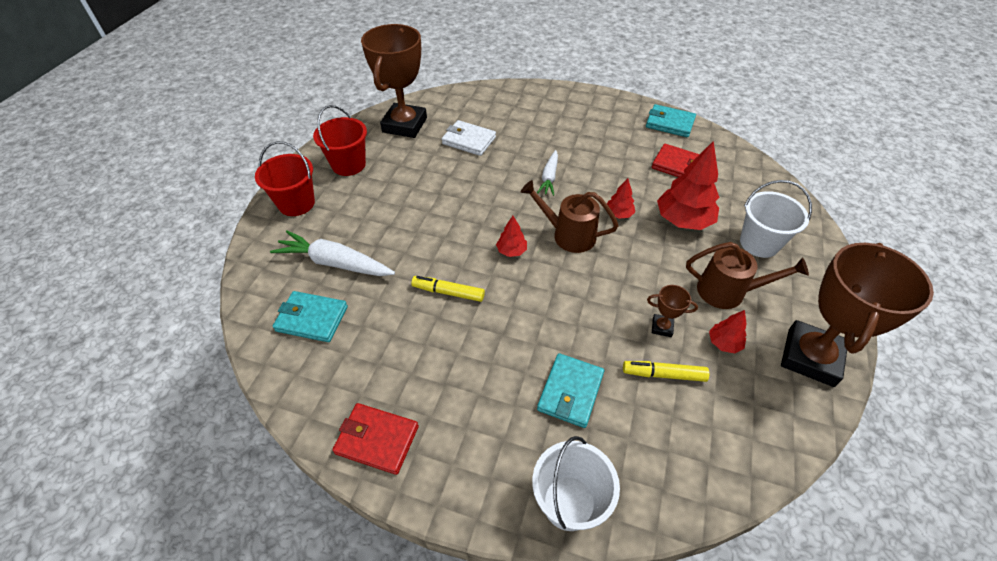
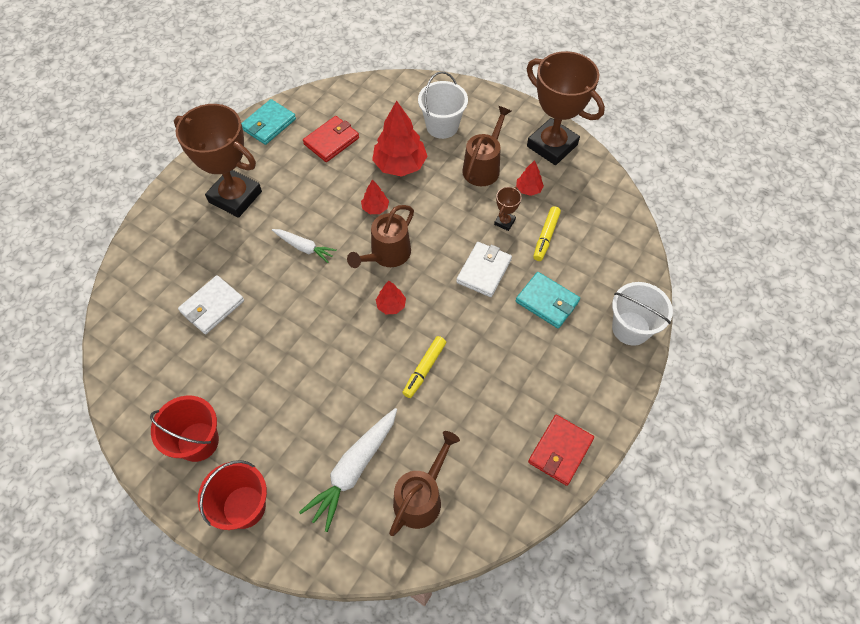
camera: 75 degrees left, 10 degrees up
turquoise wallet [273,291,348,342] -> brown watering can [389,431,460,536]
brown trophy [361,24,427,138] -> brown trophy moved to [174,104,262,218]
none -> white wallet [456,242,512,297]

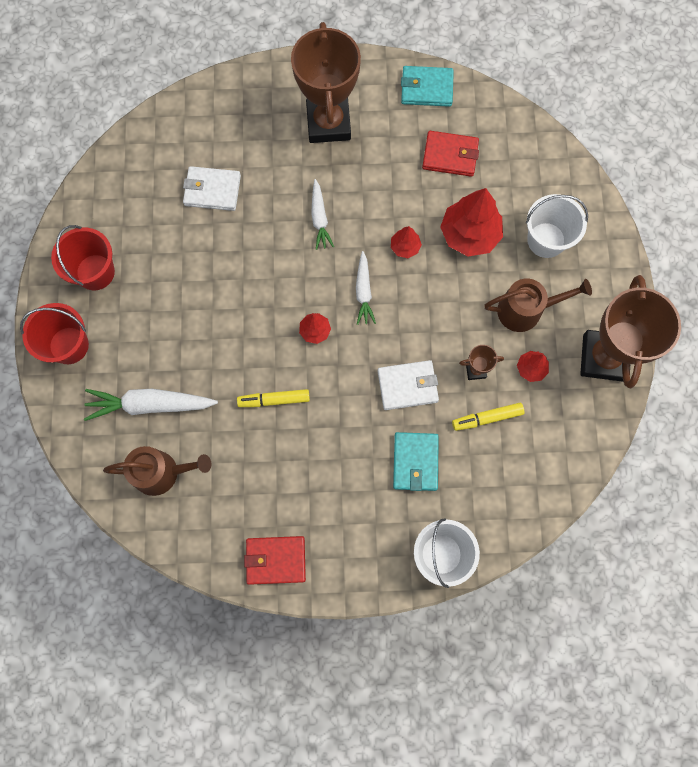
camera: 55 degrees right, 15 degrees up
brown watering can [347,205,414,268] -> white carrot [356,251,376,325]

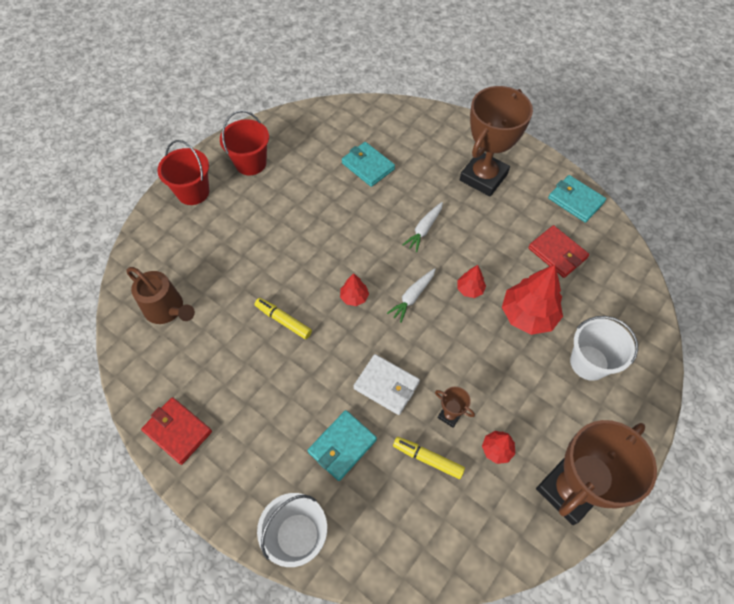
camera: 40 degrees right, 15 degrees down
white carrot [84,389,218,421] -> none
white wallet [183,166,241,211] -> turquoise wallet [342,142,395,187]
brown watering can [484,278,592,332] -> none

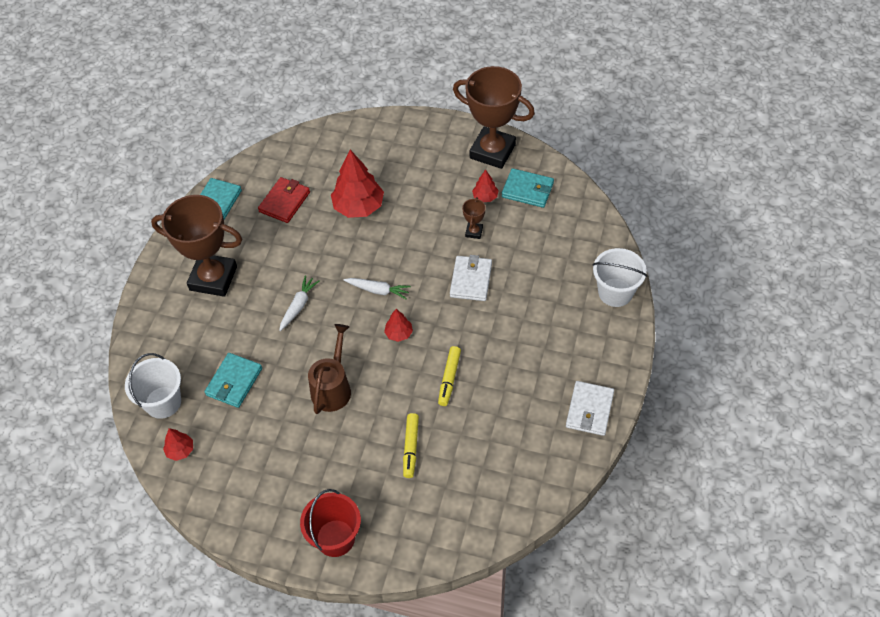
camera: 110 degrees left, 5 degrees down
brown watering can [126,267,195,324] -> brown watering can moved to [308,324,351,414]
red wallet [141,397,212,465] -> white wallet [566,381,614,436]
red bucket [220,110,269,175] -> none
turquoise wallet [308,410,377,481] -> turquoise wallet moved to [502,168,554,208]
yellow marker [393,437,465,479] -> yellow marker moved to [403,413,419,478]
white carrot [403,202,443,252] -> white carrot turned 75 degrees counterclockwise [279,276,320,331]
red tree [457,265,486,298] -> red tree moved to [163,428,193,461]
white bucket [570,316,638,381] -> white bucket moved to [125,353,181,419]

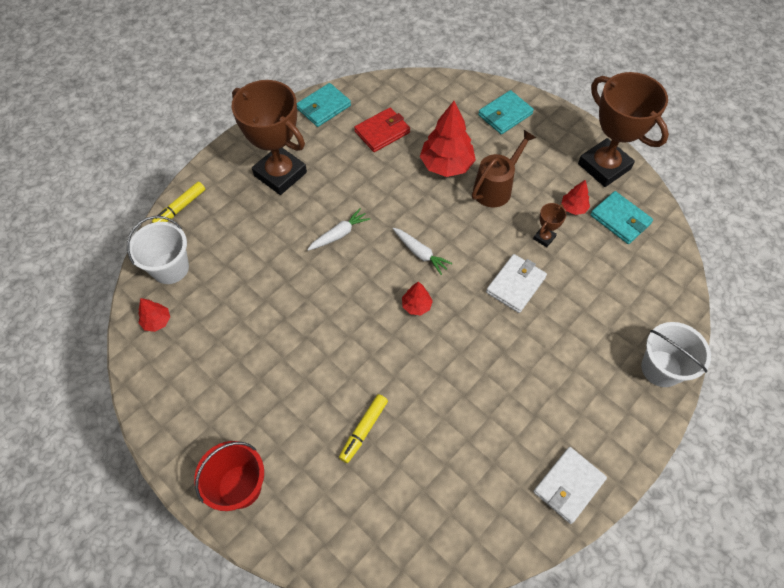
camera: 25 degrees right, 5 degrees up
turquoise wallet [204,353,262,408] -> turquoise wallet moved to [478,90,534,134]
brown watering can [308,324,351,414] -> brown watering can moved to [472,130,536,207]
yellow marker [438,346,461,406] -> yellow marker moved to [152,182,205,223]

